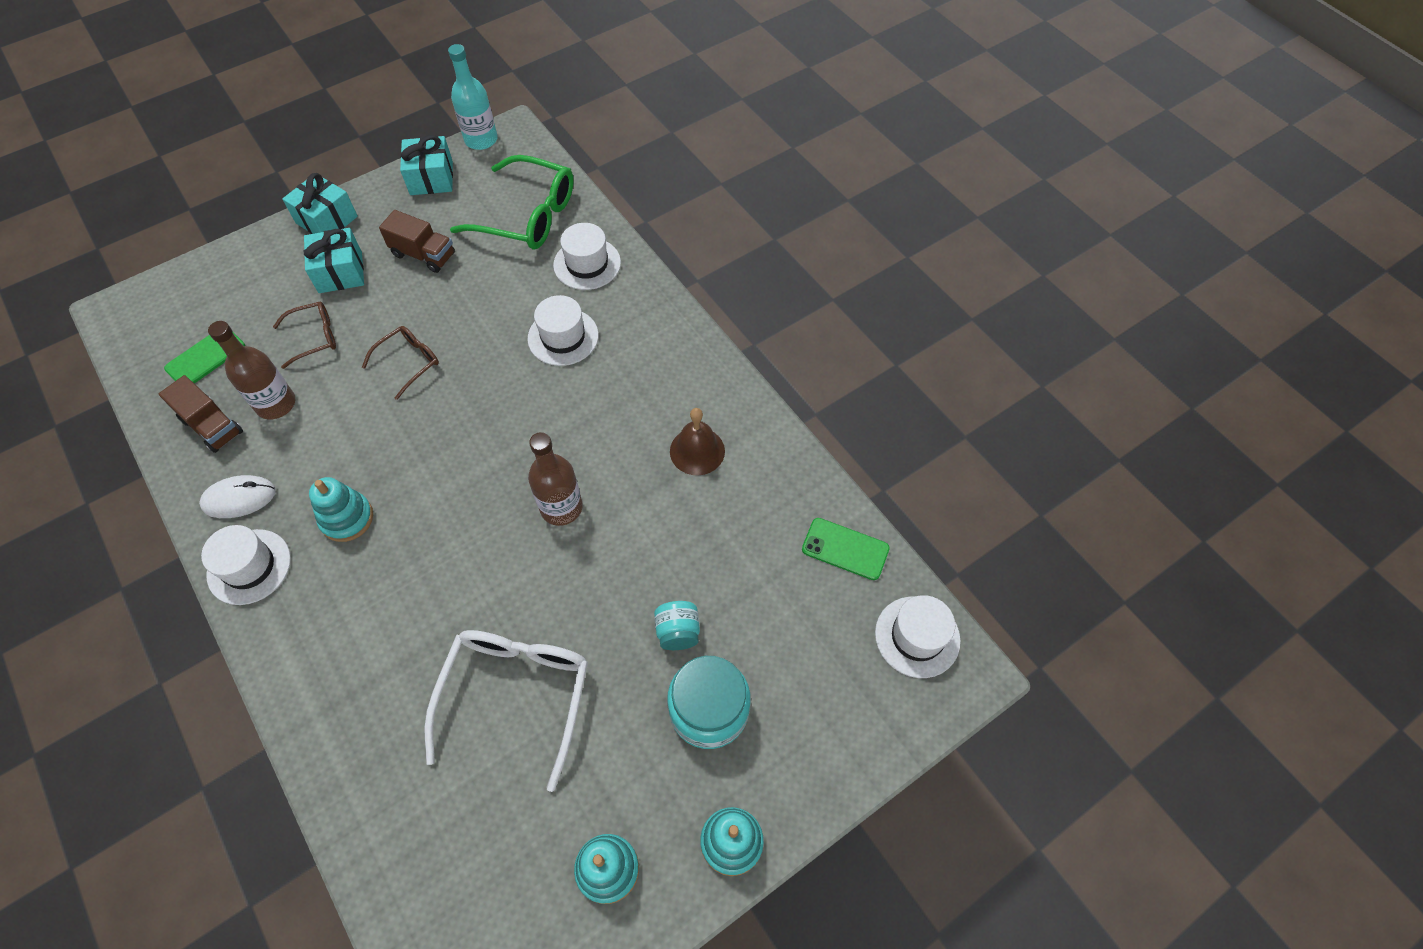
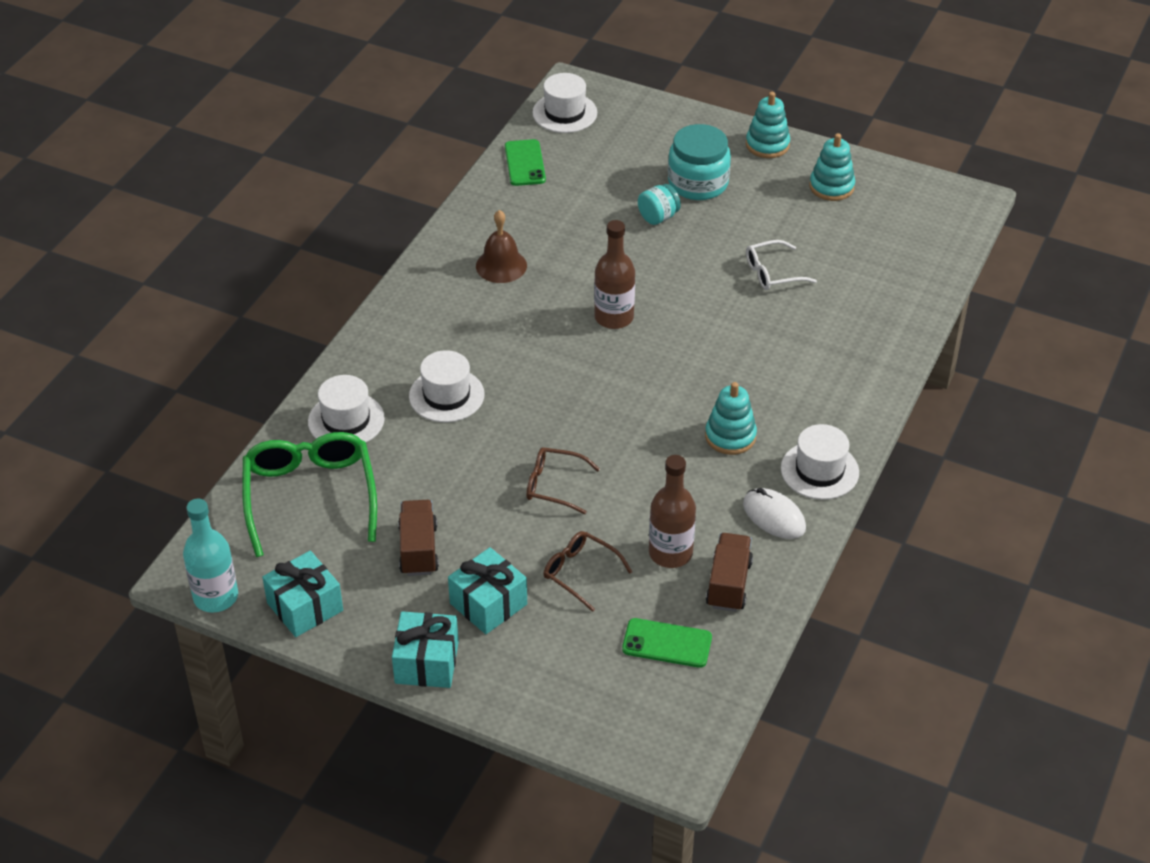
camera: 120 degrees left, 15 degrees down
white glasses [425,630,588,792] -> white glasses [746,240,817,290], size x0.54

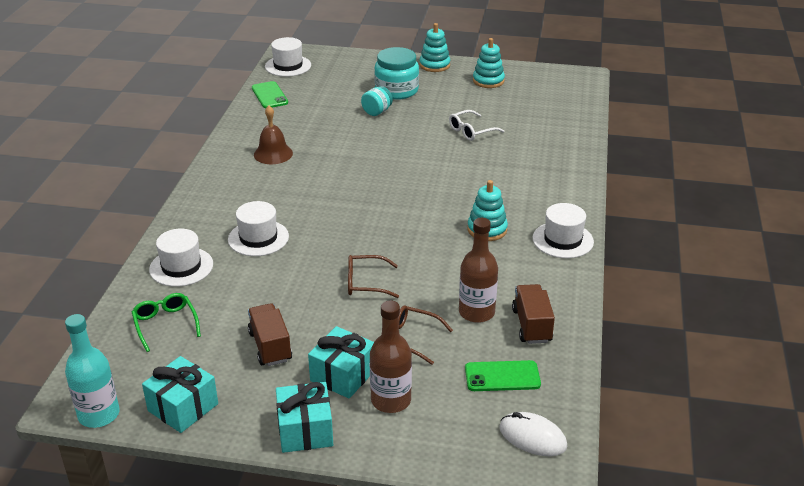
camera: 15 degrees left, 10 degrees down
green glasses [242,432,377,557] -> green glasses [132,293,201,352], size x0.54
brown bottle [594,220,635,329] -> brown bottle moved to [370,301,412,413]
white mouse [743,488,806,539] -> white mouse moved to [499,412,567,456]

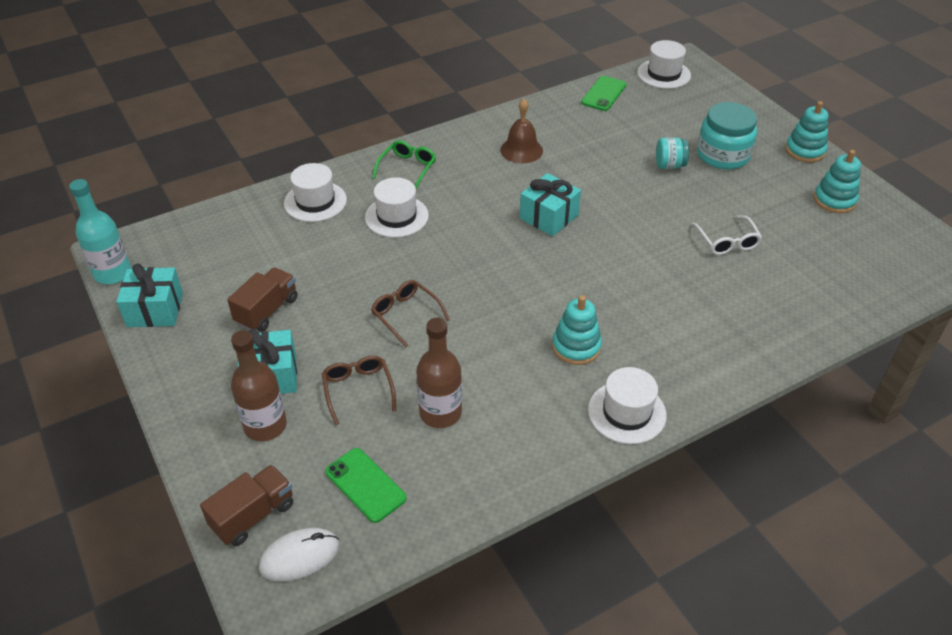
camera: 50 degrees right, 10 degrees up
green glasses [132,293,201,352] -> green glasses moved to [372,140,436,188]
turquoise gift [276,382,333,453] -> turquoise gift moved to [520,173,581,236]
white glasses [449,110,505,141] -> white glasses turned 120 degrees counterclockwise [691,215,762,255]
white mouse [499,412,567,456] -> white mouse turned 75 degrees clockwise [259,528,339,581]
brown truck [512,284,555,344] -> brown truck moved to [200,464,293,546]

